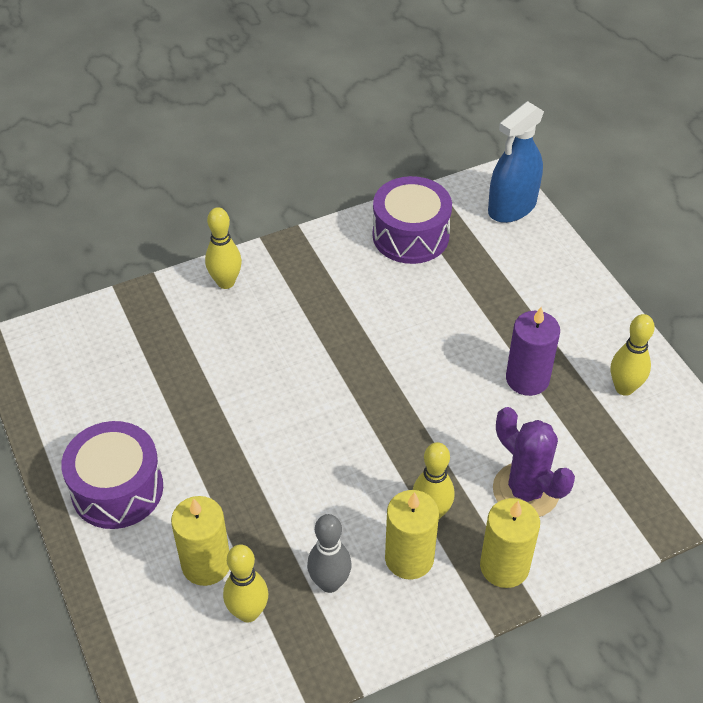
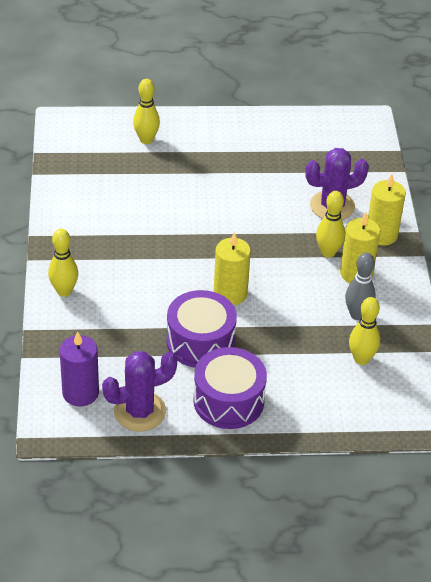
camera: 70 degrees left, 5 degrees down
yellow candle [171,496,229,586] -> yellow candle moved to [214,232,251,305]
purple drum [373,176,452,264] -> purple drum moved to [167,290,237,368]
blue spray bottle [488,101,544,223] -> none
purple candle [506,307,560,396] -> purple candle moved to [60,331,99,406]
yellow bowling pin [611,314,655,396] -> yellow bowling pin moved to [133,79,160,144]
none -> purple cactus [102,351,177,432]

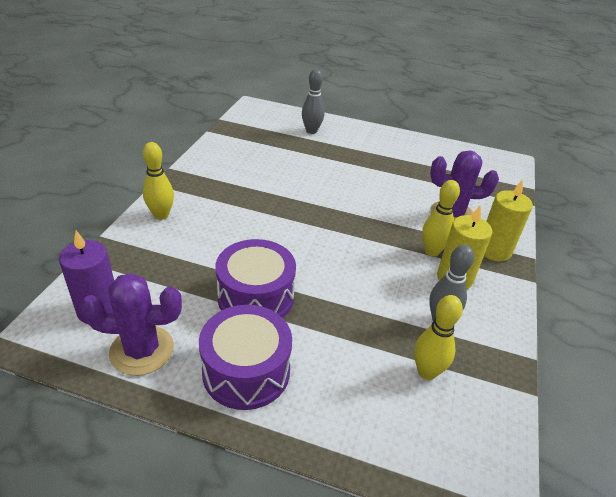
camera: 20 degrees right, 5 degrees down
yellow bowling pin [133,79,160,144] -> grey bowling pin [302,69,325,134]
yellow candle [214,232,251,305] -> none

